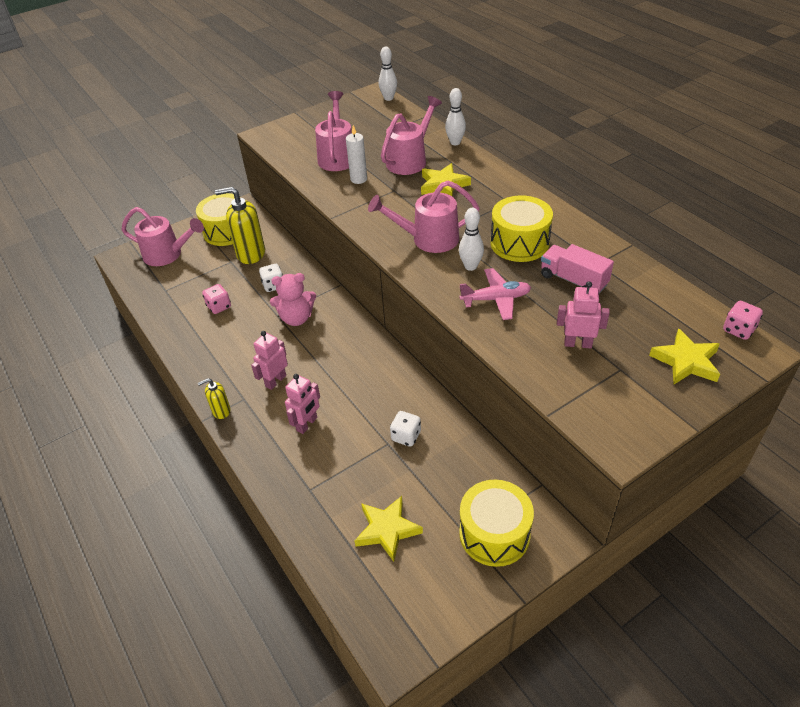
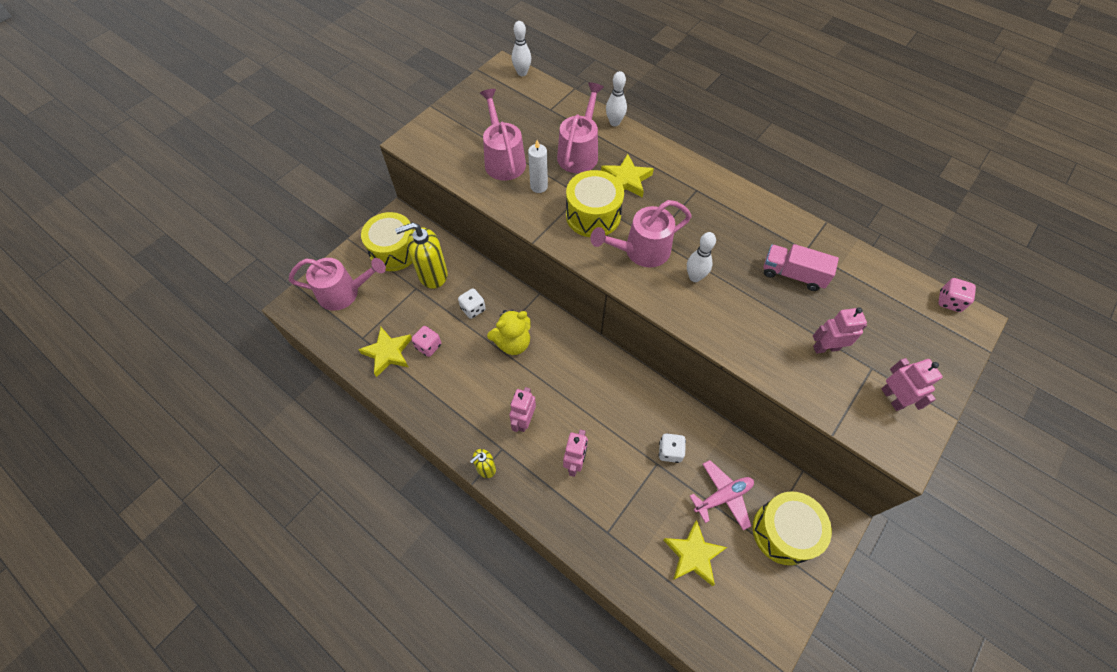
camera: 20 degrees left, 15 degrees up
pink teddy bear [270,273,316,326] -> yellow teddy bear [487,310,531,355]
pink plane [459,268,531,320] -> pink plane moved to [690,460,754,531]
yellow drum [491,195,553,262] -> yellow drum moved to [566,170,624,237]
yellow star [649,328,720,384] -> yellow star moved to [358,327,412,377]
none -> pink robot [881,358,943,411]

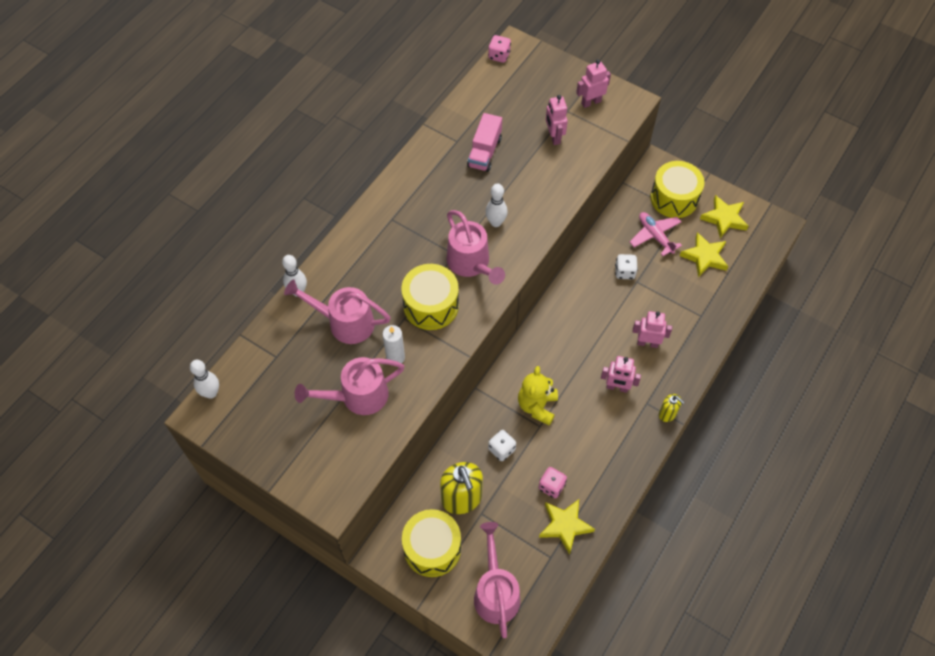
camera: 95 degrees left, 0 degrees up
yellow teddy bear [487,310,531,355] -> yellow teddy bear turned 135 degrees counterclockwise [518,366,558,425]
yellow star [601,154,654,198] -> yellow star moved to [700,195,748,238]

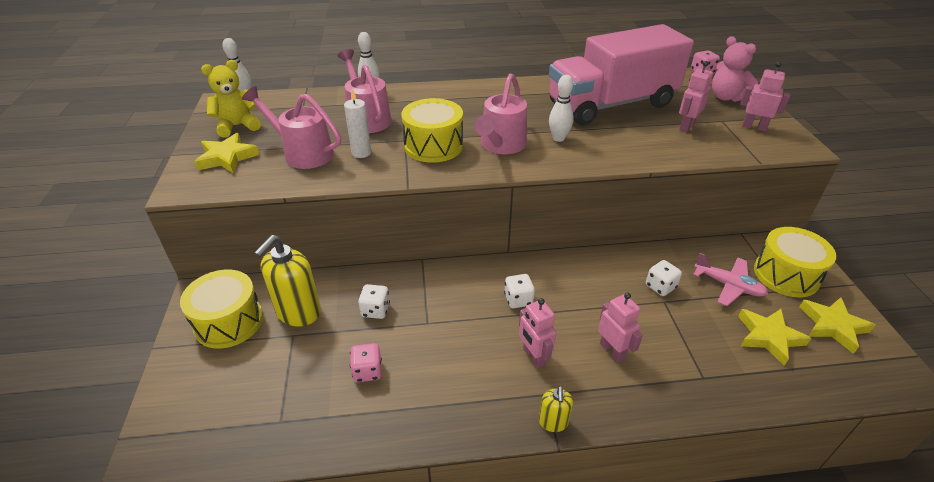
camera: 50 degrees right, 20 degrees down
pink truck [467,113,502,172] -> pink truck [549,24,694,125], size x2.27
pink watering can [474,522,520,638] -> none
yellow teddy bear [518,366,558,425] -> yellow teddy bear moved to [201,60,261,138]
yellow star [539,499,595,555] -> yellow star moved to [194,133,259,173]
pink plane [630,212,682,256] -> pink plane turned 105 degrees clockwise [693,253,768,306]
none -> white dice [504,274,535,308]
none -> pink teddy bear [712,36,758,102]

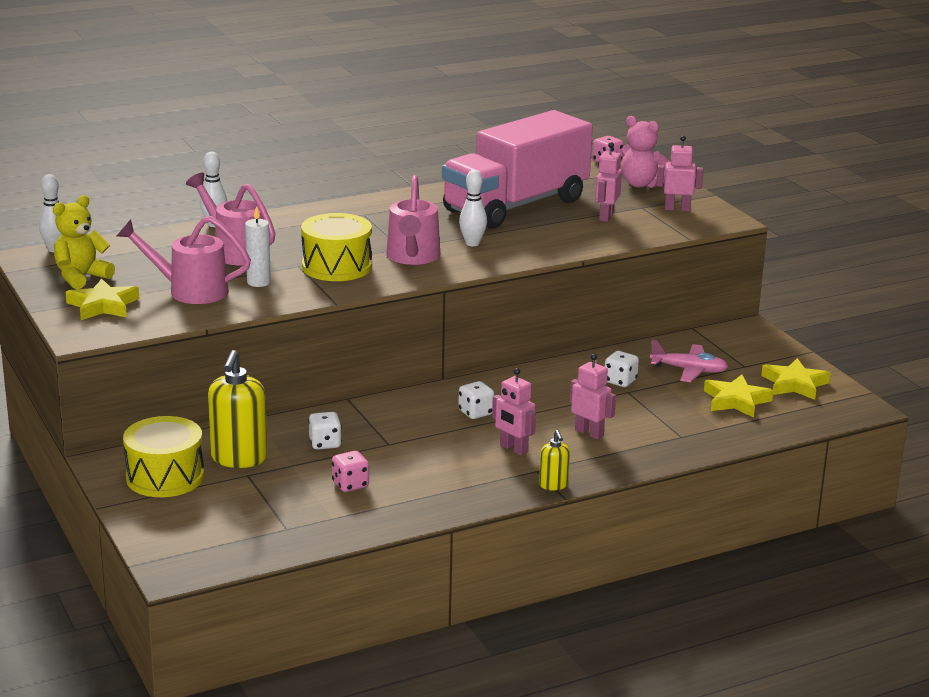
camera: 20 degrees left, 15 degrees down
yellow drum [754,227,836,297] -> none

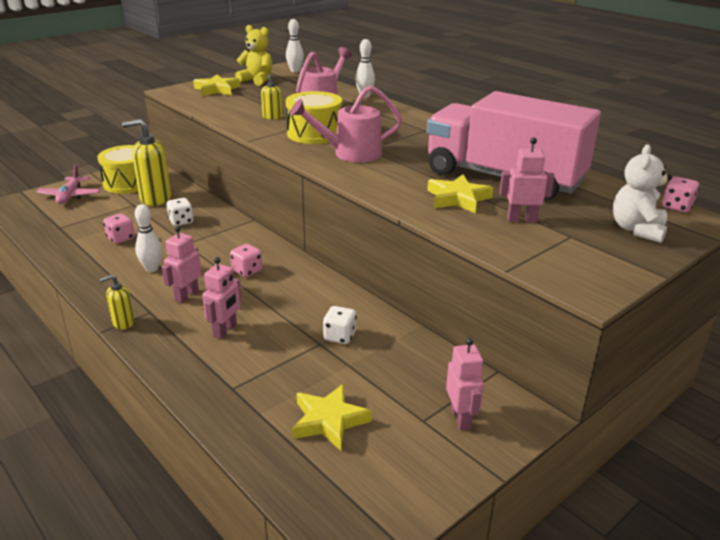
camera: 75 degrees right, 5 degrees up
pink watering can [117,216,251,304] -> none
white candle [245,206,271,287] -> yellow soap dispenser [261,74,283,120]
white dice [458,381,494,419] -> pink dice [230,244,262,277]
white bowling pin [459,170,487,246] -> white bowling pin moved to [135,204,162,272]
pink teddy bear [621,116,670,188] -> white teddy bear [613,144,672,243]
pink plane [650,339,728,382] -> pink plane moved to [36,165,101,204]
pink robot [657,136,703,212] -> pink robot moved to [446,338,484,430]
yellow star [761,358,830,400] -> yellow star moved to [427,174,493,213]

